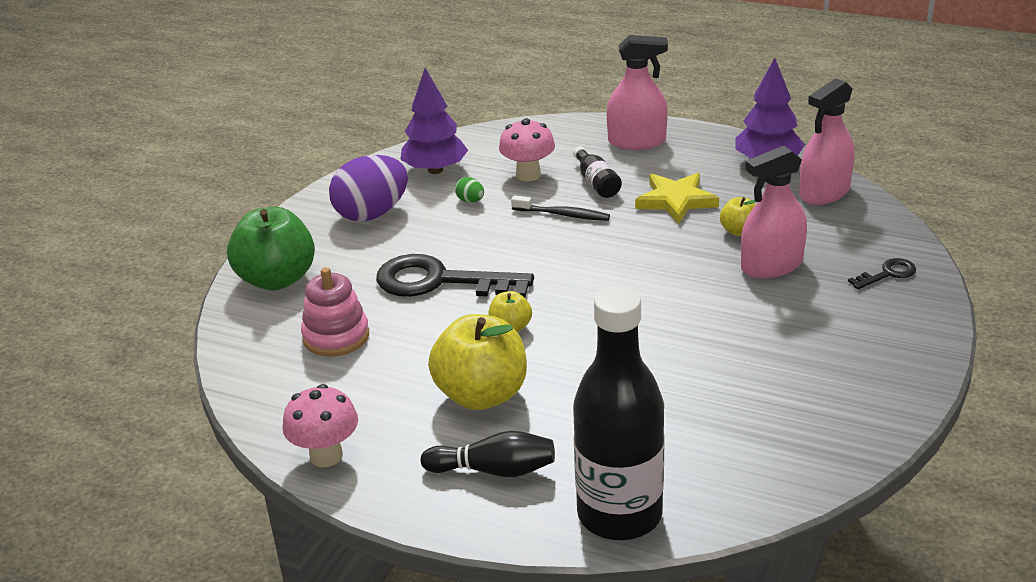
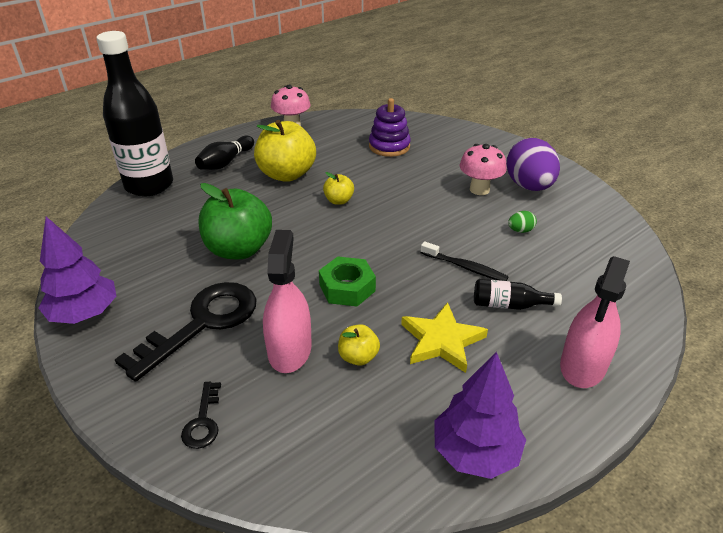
camera: 115 degrees right, 5 degrees up
green apple [227,207,315,290] -> green apple moved to [199,183,272,259]
pink stacking toy [301,267,369,357] -> purple stacking toy [369,98,411,157]
black key [376,254,534,298] -> black key moved to [115,282,257,382]
purple tree [400,68,468,174] -> purple tree moved to [39,216,116,324]
pink mushroom [499,118,555,181] -> pink mushroom moved to [460,144,507,195]
black toothbrush [511,195,610,221] -> black toothbrush turned 105 degrees counterclockwise [421,241,509,281]
pink spray bottle [799,78,855,205] -> none
none -> green nut [319,257,376,306]

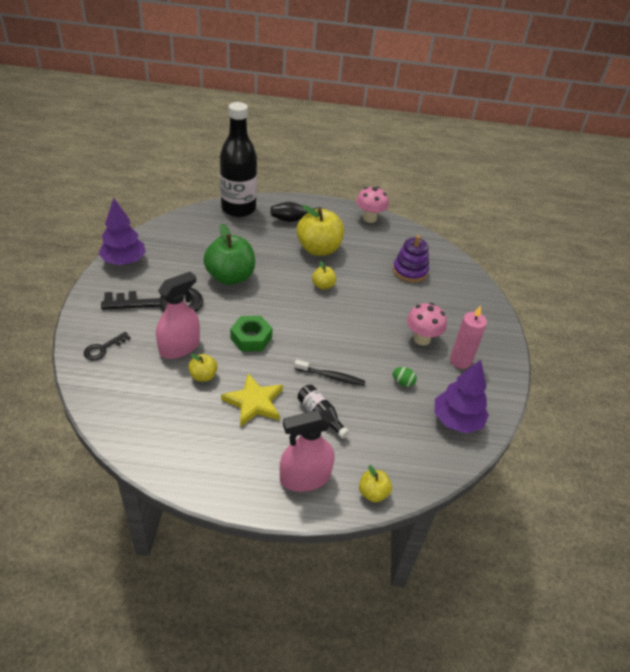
camera: 40 degrees right, 5 degrees up
black toothbrush [421,241,509,281] -> black toothbrush turned 60 degrees counterclockwise [294,360,365,386]
purple tree [434,352,526,479] -> purple tree moved to [434,360,489,433]
purple egg [506,138,560,191] -> pink candle [450,305,487,369]
none -> yellow apple [359,465,392,502]

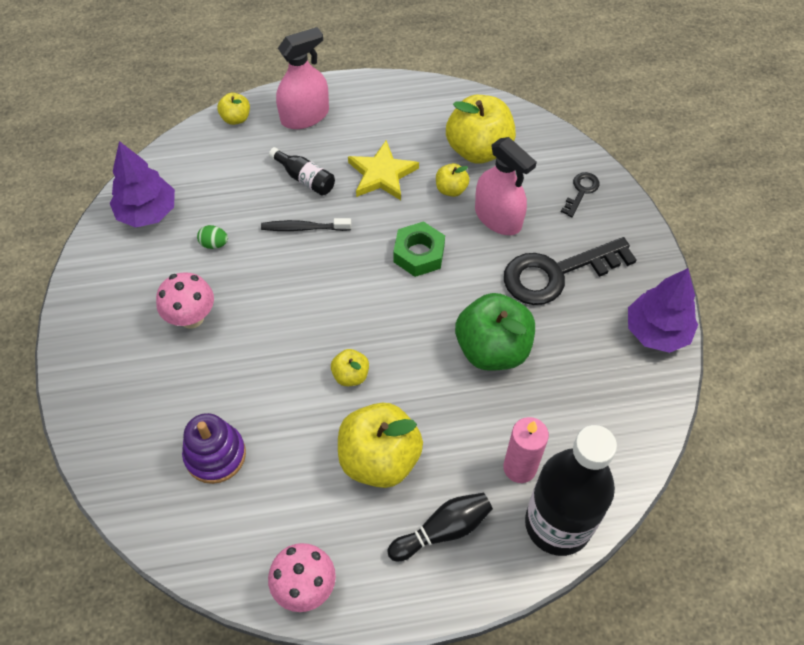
camera: 170 degrees right, 15 degrees up
pink spray bottle [156,271,200,359] -> pink spray bottle turned 75 degrees counterclockwise [475,137,537,235]
pink candle [450,305,487,369] -> pink candle moved to [503,417,549,483]
none -> yellow apple [446,95,516,164]

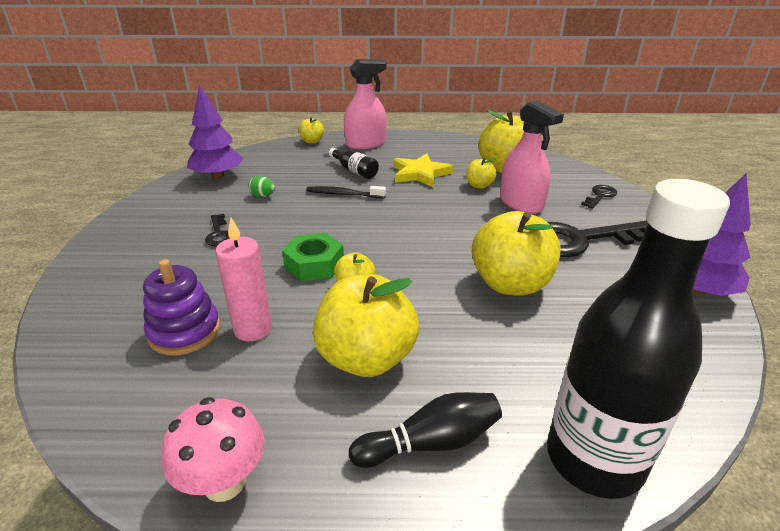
camera: 10 degrees right, 25 degrees down
pink mushroom [156,272,214,329] -> black key [205,214,230,247]
green nut [393,221,445,277] -> green nut moved to [282,233,344,281]
green apple [455,293,535,371] -> yellow apple [472,211,560,296]
pink candle [503,417,549,483] -> pink candle moved to [215,218,272,341]

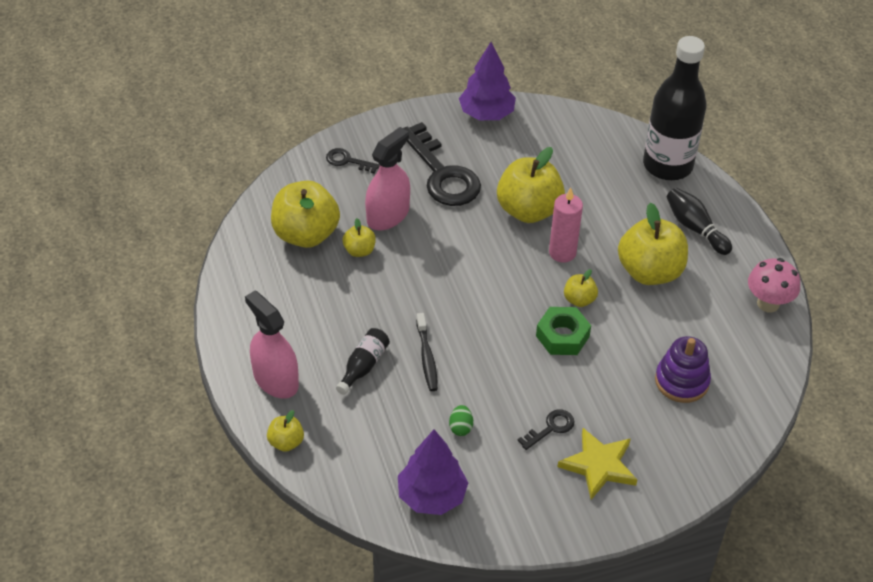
camera: 110 degrees left, 15 degrees up
pink candle [215,218,272,341] -> pink candle moved to [549,187,583,263]
yellow star [393,154,453,188] -> yellow star moved to [558,428,637,500]

